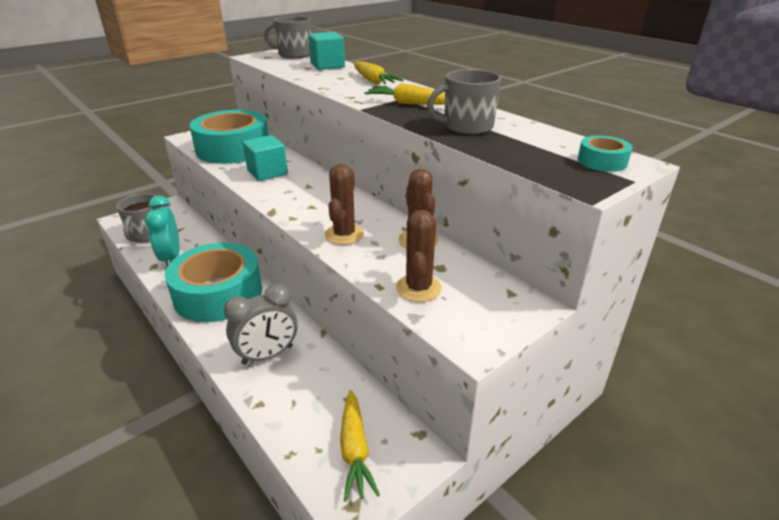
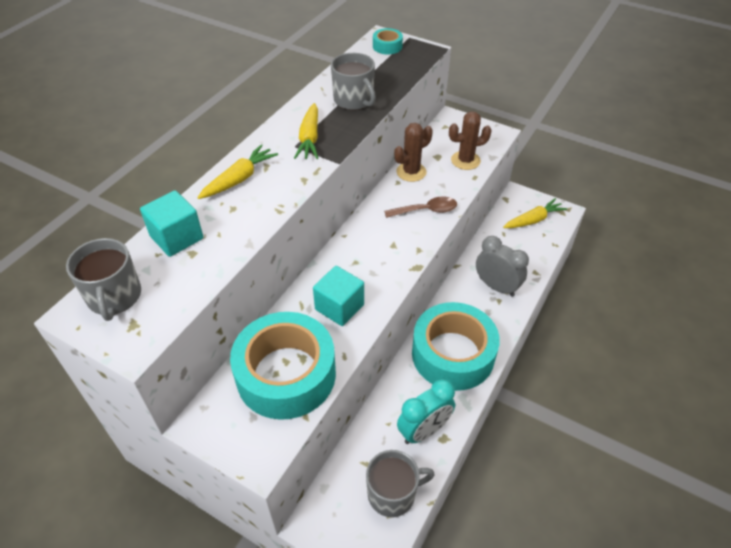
camera: 110 degrees left, 15 degrees up
brown cactus [325,164,364,245] -> brown spoon [384,196,457,218]

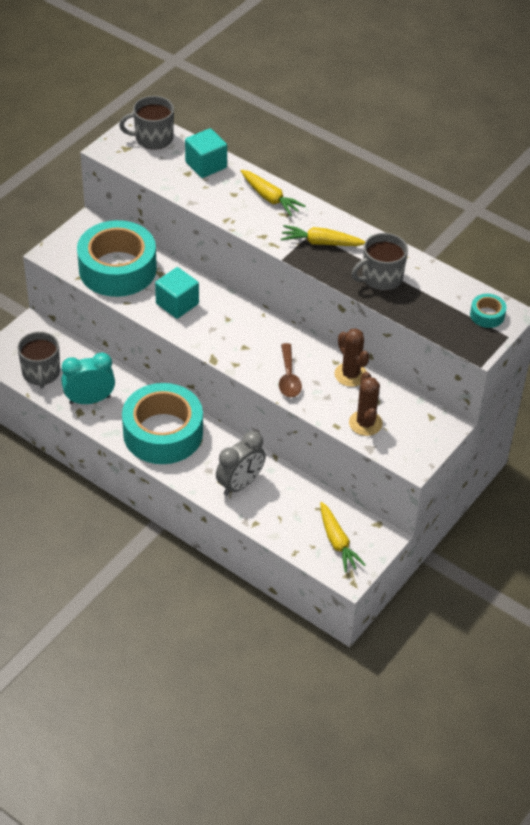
camera: 95 degrees right, 0 degrees up
turquoise clock [397,379,455,444] -> turquoise clock turned 105 degrees clockwise [61,352,115,404]

